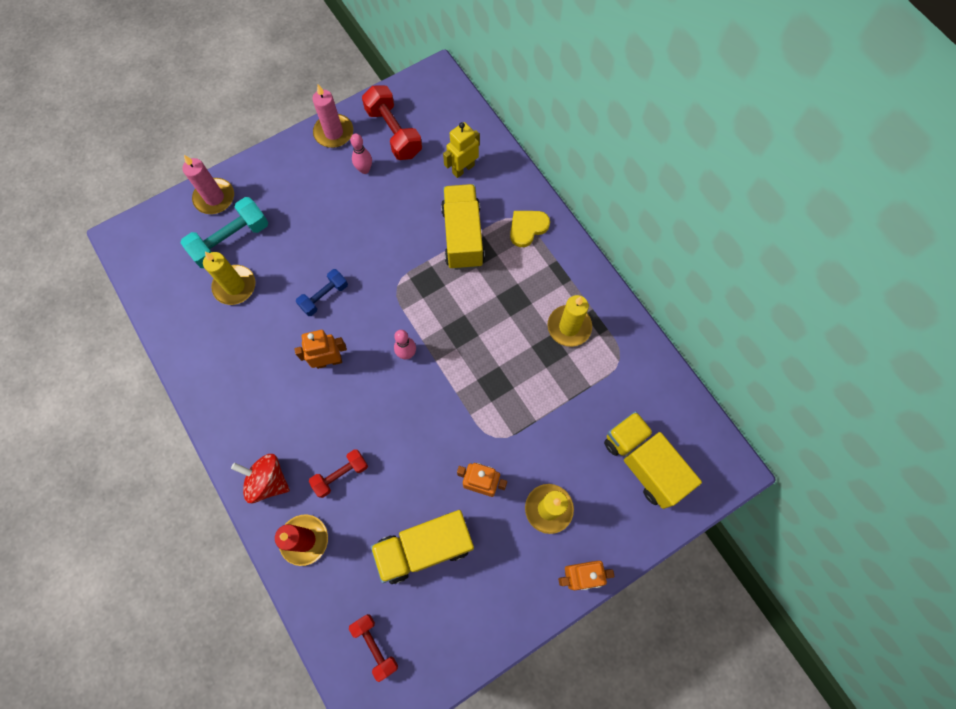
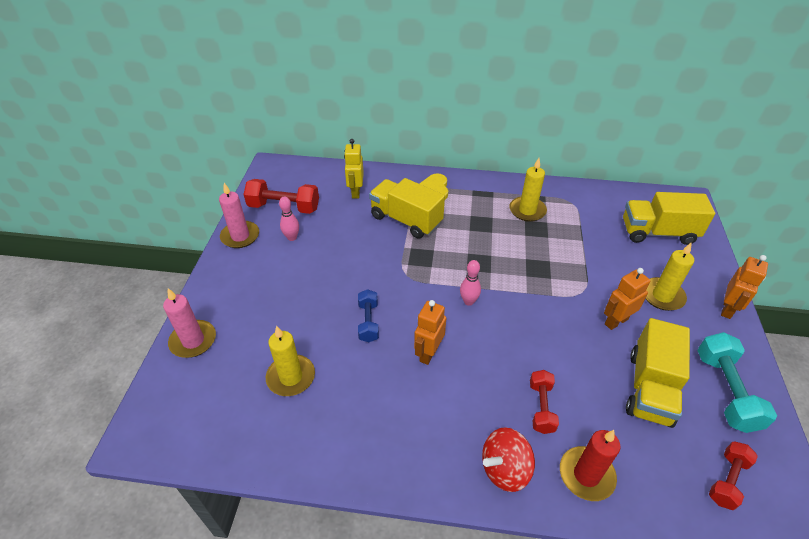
camera: 50 degrees left, 25 degrees down
turquoise dumbbell [181,197,268,268] -> turquoise dumbbell moved to [697,332,777,433]
red dumbbell [349,614,398,682] -> red dumbbell turned 60 degrees counterclockwise [709,441,758,510]

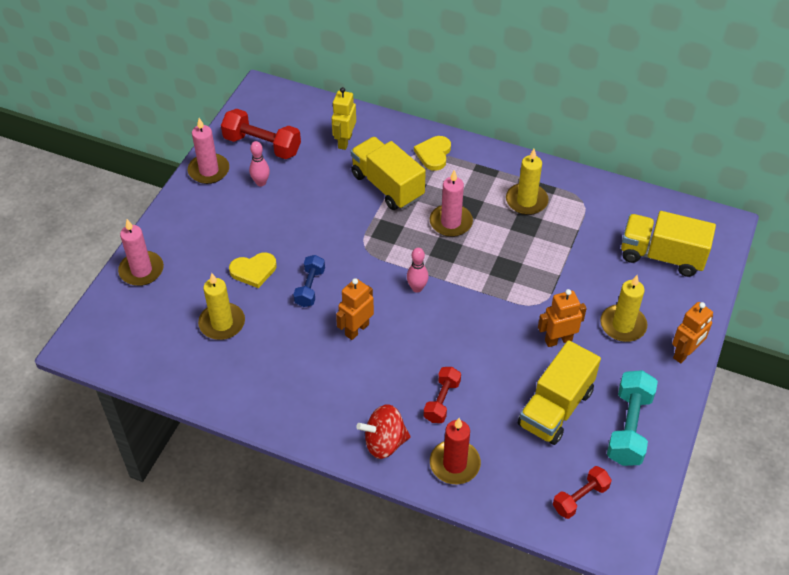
camera: 15 degrees right, 5 degrees up
none -> yellow heart [229,252,277,288]
none -> pink candle [430,170,473,237]

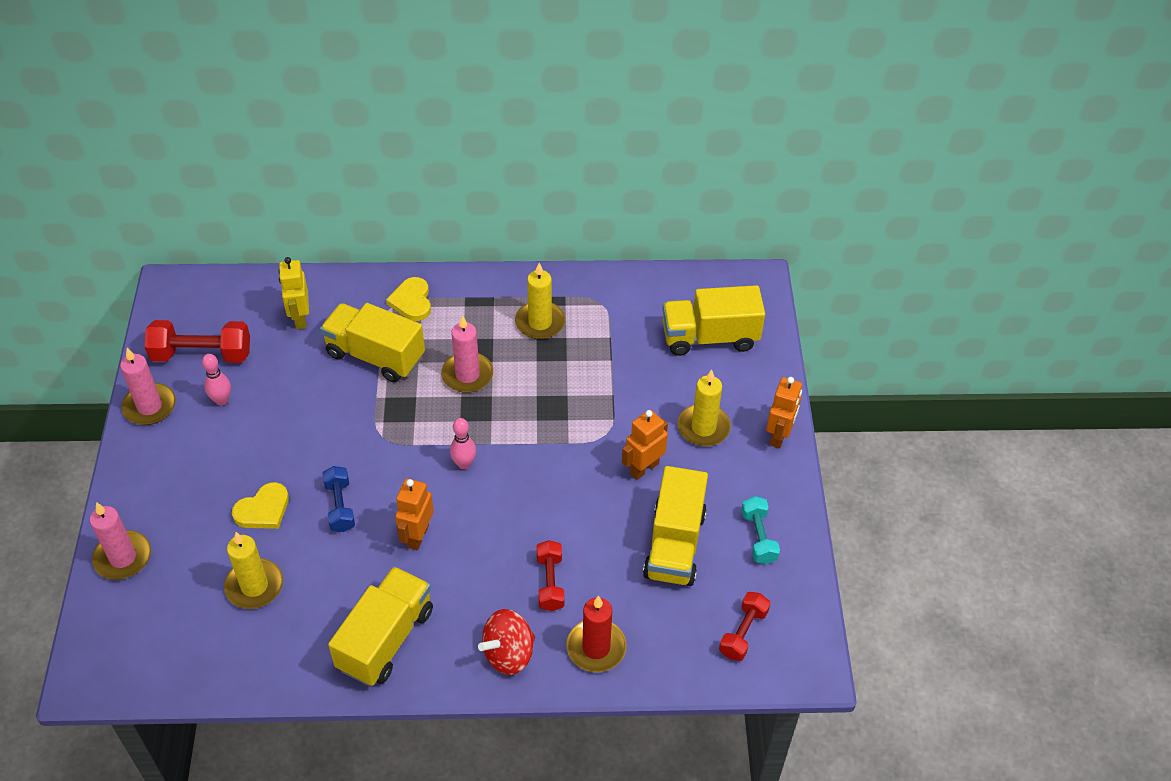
camera: 25 degrees left, 0 degrees up
turquoise dumbbell [607,370,658,466] -> turquoise dumbbell [741,496,780,564], size x0.62
none -> yellow truck [328,566,433,686]

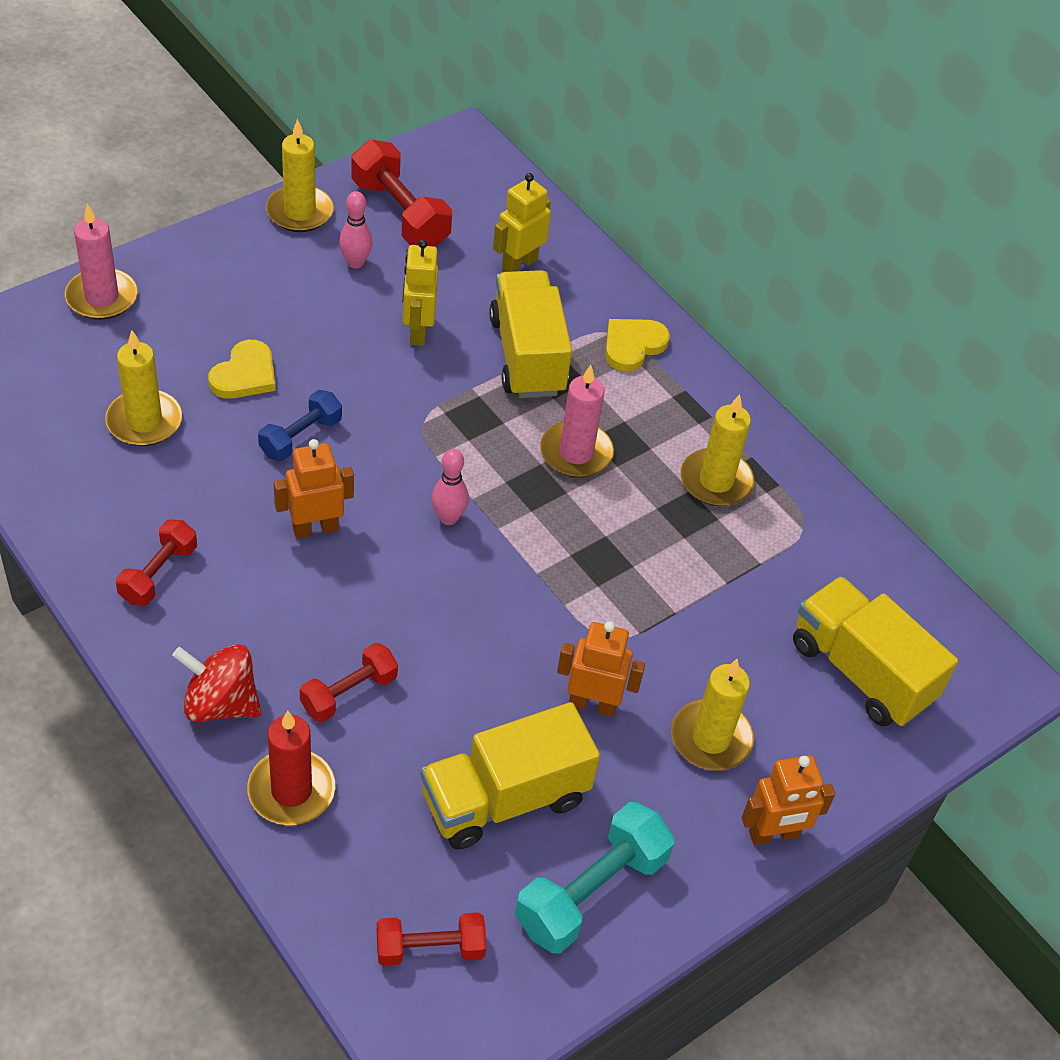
camera: 50 degrees right, 0 degrees up
pink candle [120,348,176,425] -> yellow candle [266,119,334,232]
yellow heart [232,482,289,529] -> yellow heart turned 75 degrees counterclockwise [208,340,276,399]
yellow truck [328,566,433,686] -> red dumbbell [116,519,197,606]
turquoise dumbbell [741,496,780,564] -> turquoise dumbbell [515,802,675,953], size x1.61
none -> yellow robot [403,239,438,346]

